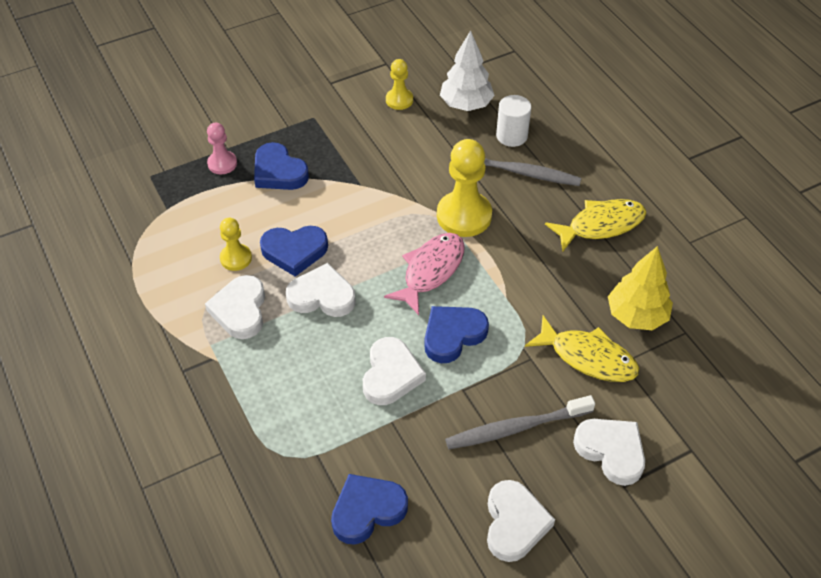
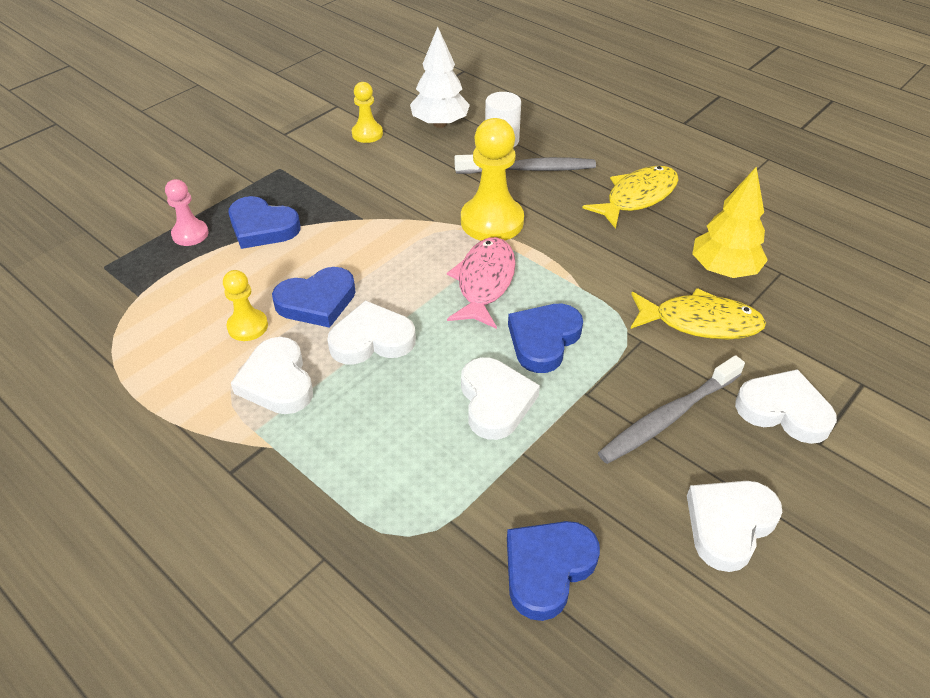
camera: 20 degrees left, 5 degrees down
white heart [487,480,555,562] -> white heart turned 120 degrees counterclockwise [687,481,782,572]

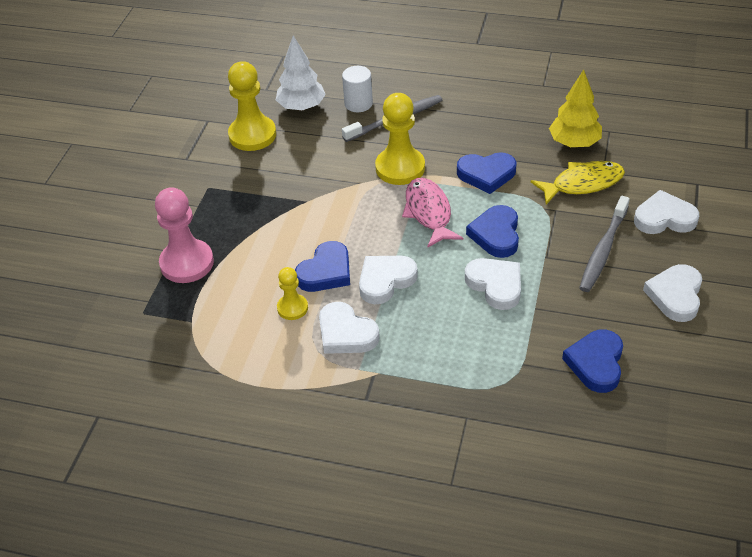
camera: 25 degrees left, 0 degrees up
pink pawn [165,179,209,246] -> pink pawn [155,187,214,283], size x1.81
blue heart [228,196,300,249] -> blue heart moved to [457,152,517,194]
yellow pawn [352,82,383,143] -> yellow pawn [228,61,276,151], size x1.81
yellow fish [582,166,679,229] -> none

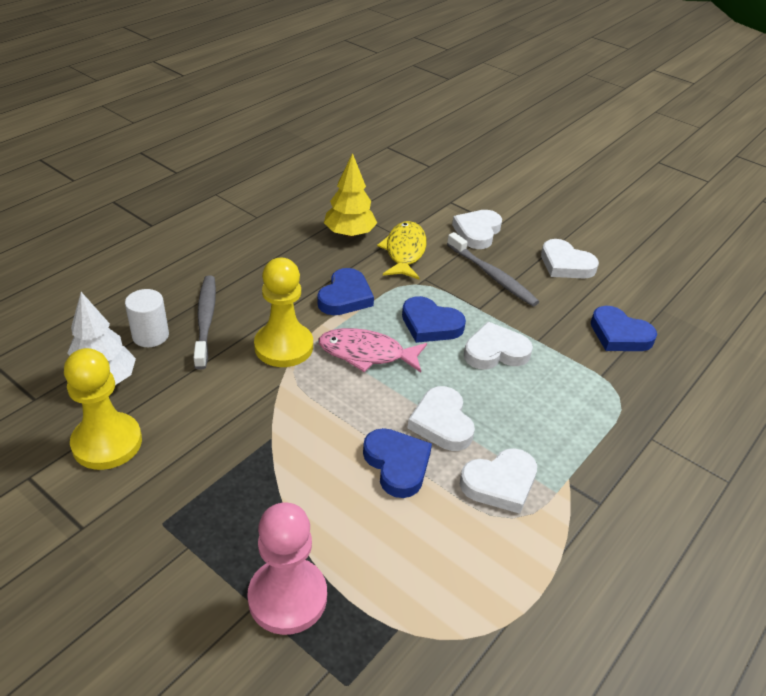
camera: 70 degrees left, 5 degrees down
yellow pawn [277,267,308,320] -> none

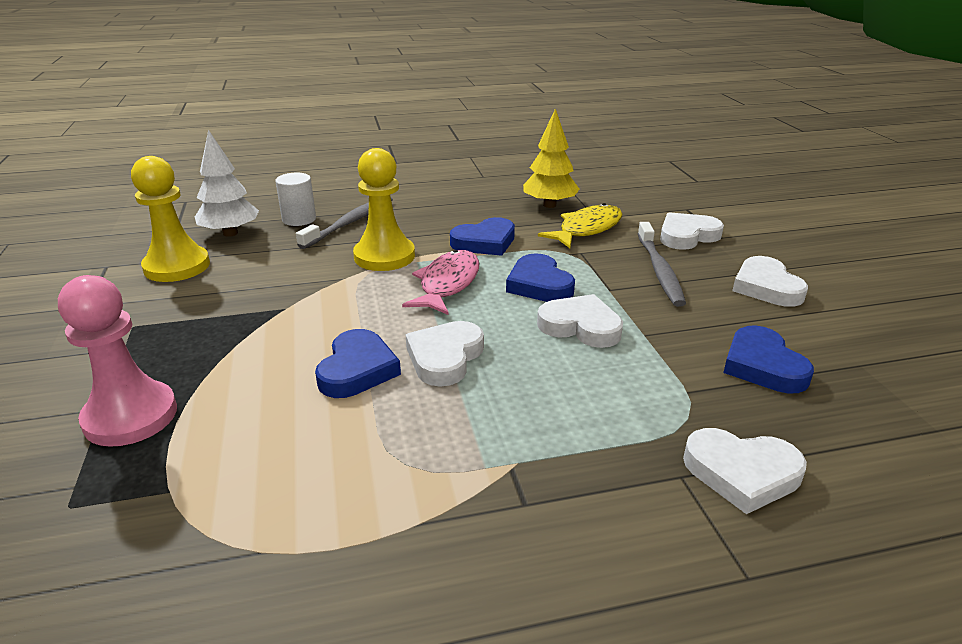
camera: 40 degrees right, 10 degrees down
pink fish [318,328,427,373] -> pink fish turned 60 degrees clockwise [402,250,479,315]
white heart [460,448,537,514] -> white heart moved to [683,428,807,514]

